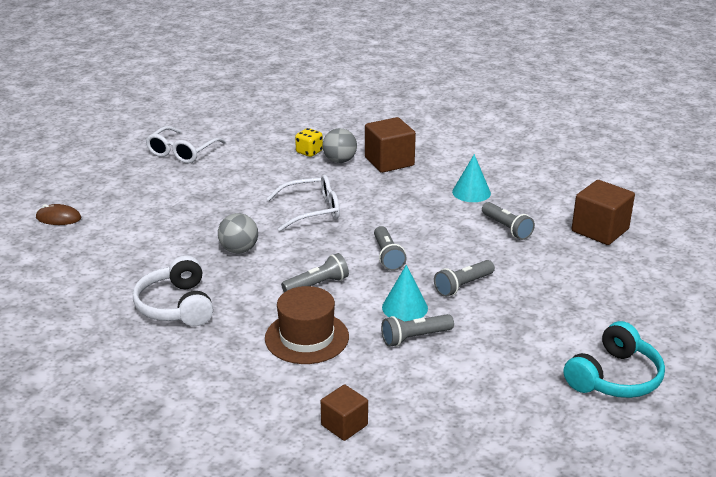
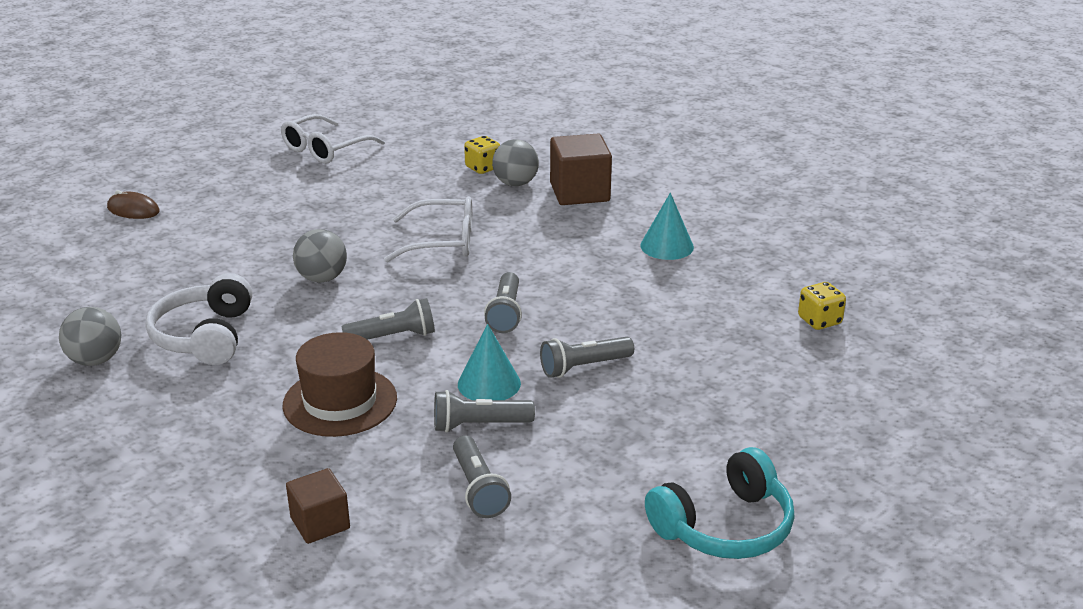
camera: 15 degrees right, 0 degrees up
grey flashlight [482,202,535,240] -> grey flashlight moved to [453,435,511,518]
brown cube [572,180,635,245] -> yellow dice [798,282,846,330]
none -> grey ball [59,307,121,366]

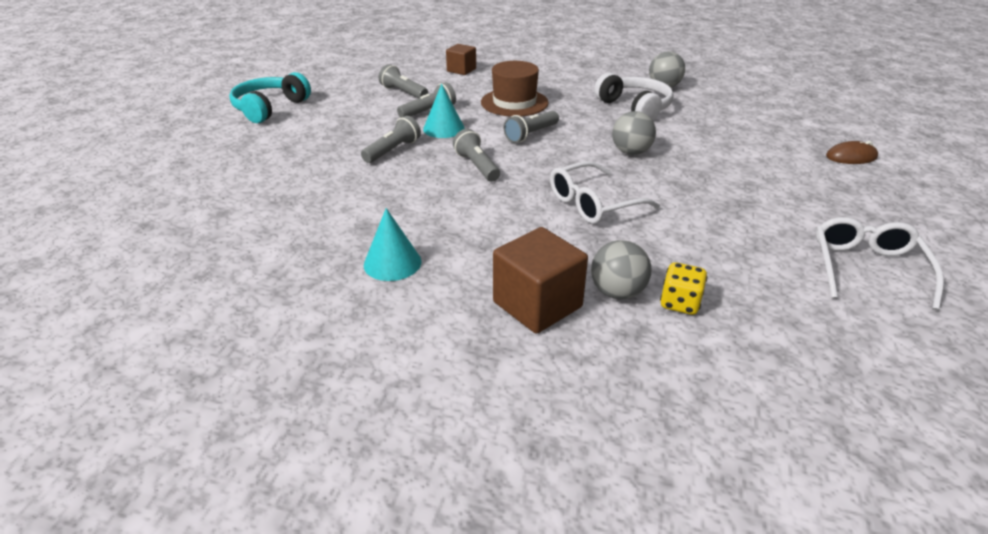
camera: 150 degrees right, 5 degrees up
yellow dice [798,282,846,330] -> none

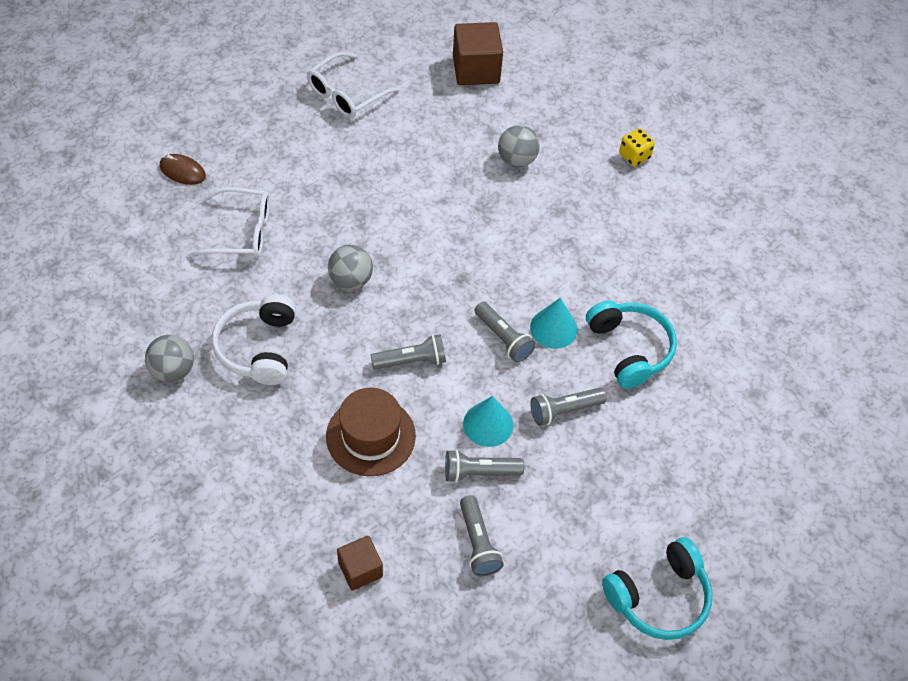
camera: 150 degrees left, 20 degrees up
turquoise cone [364,208,421,281] -> turquoise cone moved to [530,298,578,349]
grey flashlight [453,129,500,182] -> grey flashlight turned 45 degrees counterclockwise [474,302,536,363]
brown cube [493,227,588,334] -> brown cube moved to [453,22,503,85]
white glasses [550,161,660,224] -> white glasses moved to [187,187,270,258]
yellow dice [660,262,707,315] -> yellow dice moved to [619,128,655,166]
none -> turquoise headphones [586,300,677,389]

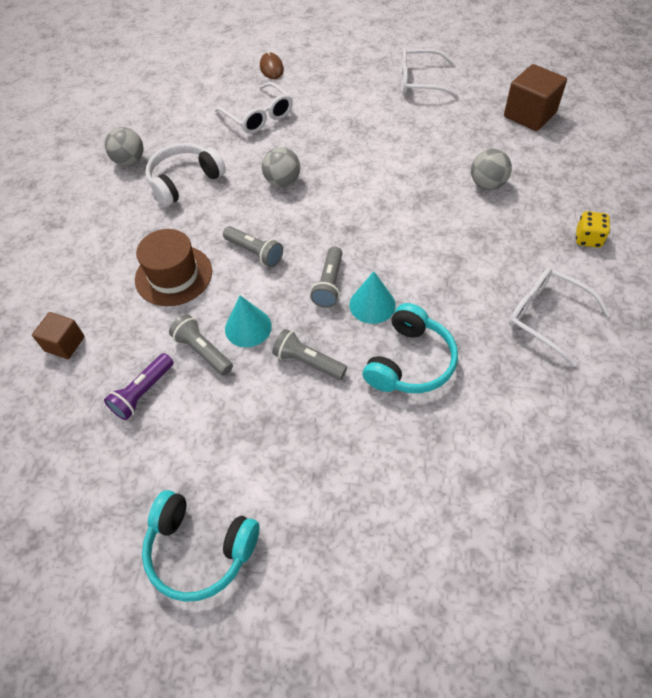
camera: 55 degrees right, 0 degrees up
grey flashlight [460,495,504,576] -> purple flashlight [104,353,174,420]
none -> white glasses [509,268,611,367]

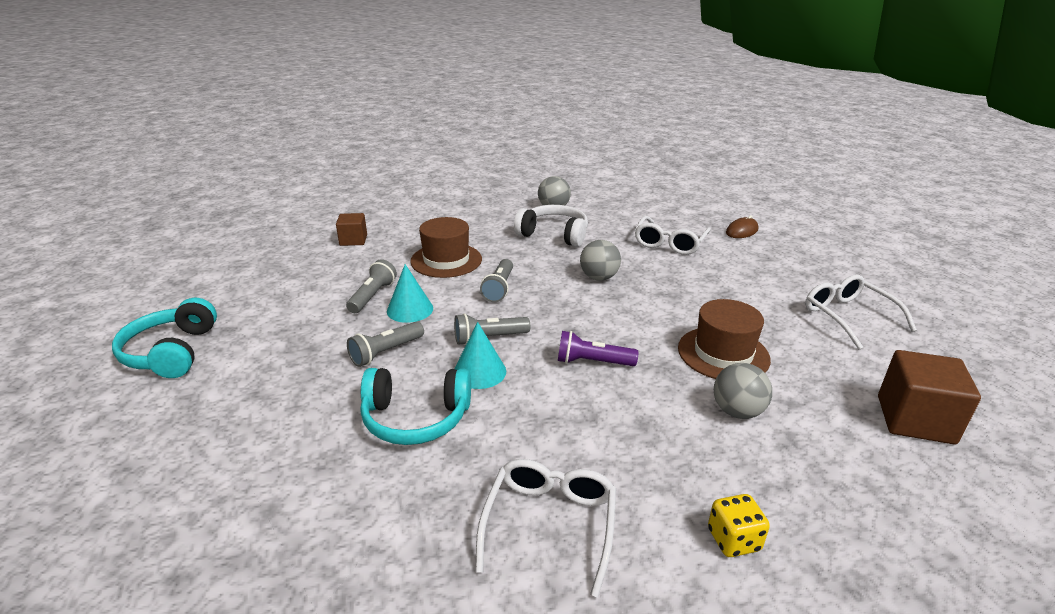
camera: 60 degrees right, 25 degrees down
purple flashlight [104,353,174,420] -> purple flashlight moved to [558,331,638,366]
grey flashlight [272,329,347,380] -> grey flashlight turned 135 degrees counterclockwise [347,322,424,367]
none -> brown hat [678,299,771,379]

